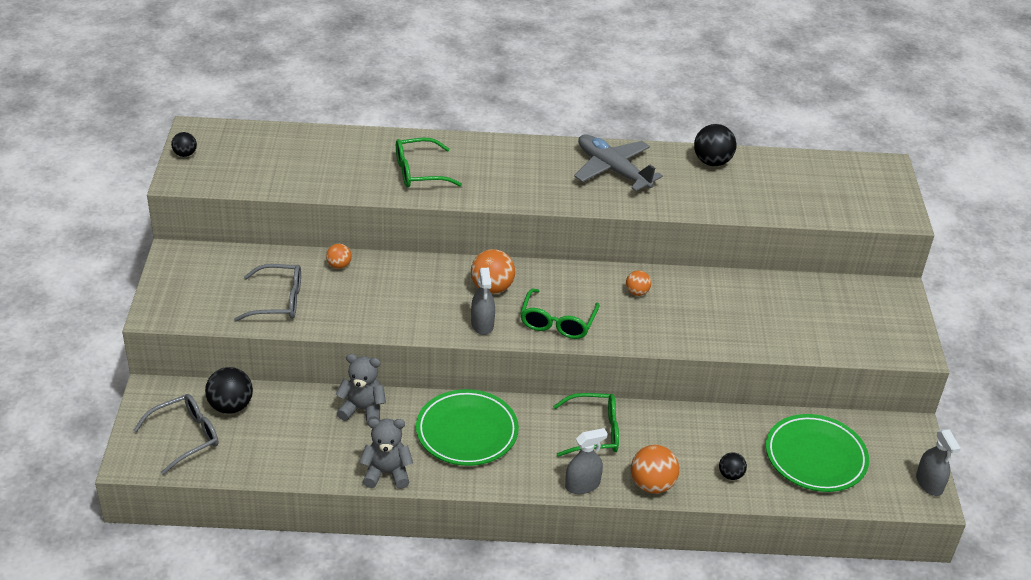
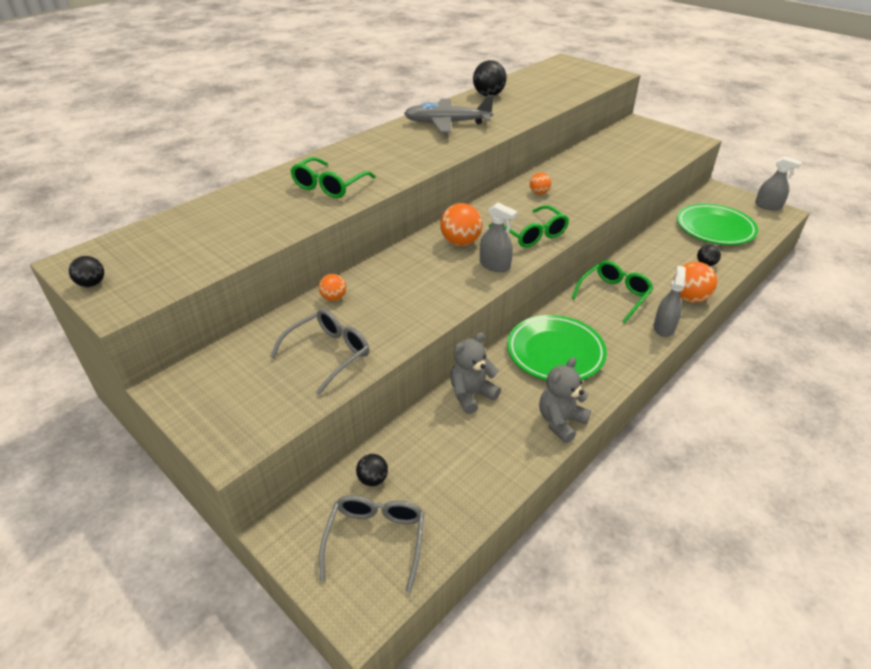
camera: 45 degrees left, 0 degrees up
black ball [205,367,253,414] -> black ball [356,454,388,486], size x0.58

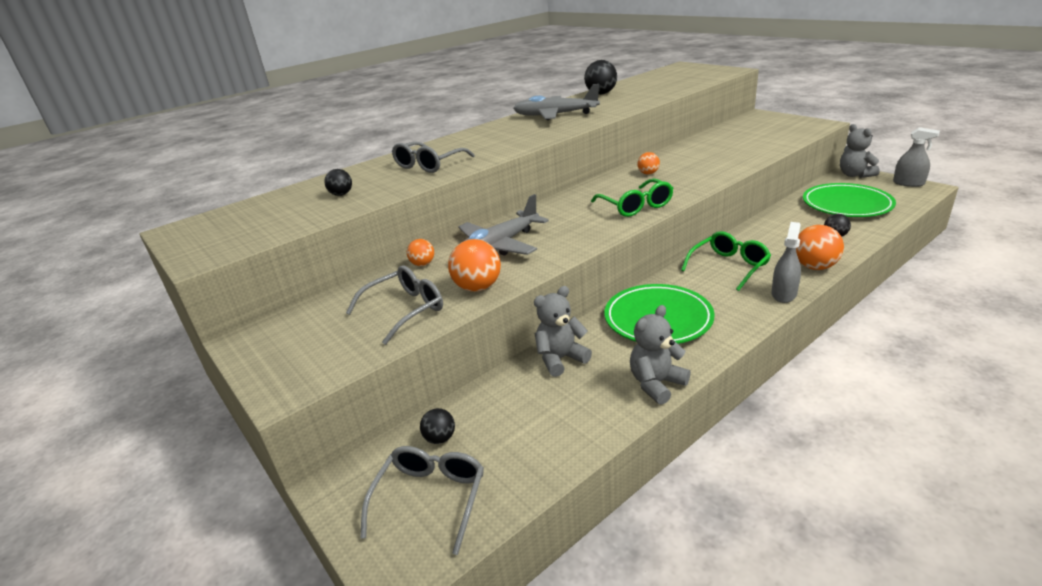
camera: 10 degrees right, 10 degrees down
black ball [69,256,104,287] -> black ball moved to [324,169,352,196]
green glasses [290,157,375,198] -> grey glasses [392,141,475,173]
orange ball [440,203,482,246] -> orange ball moved to [448,239,501,292]
grey spray bottle [480,203,518,272] -> none
none -> grey plane [458,194,549,256]
none -> grey teddy bear [840,124,880,178]

